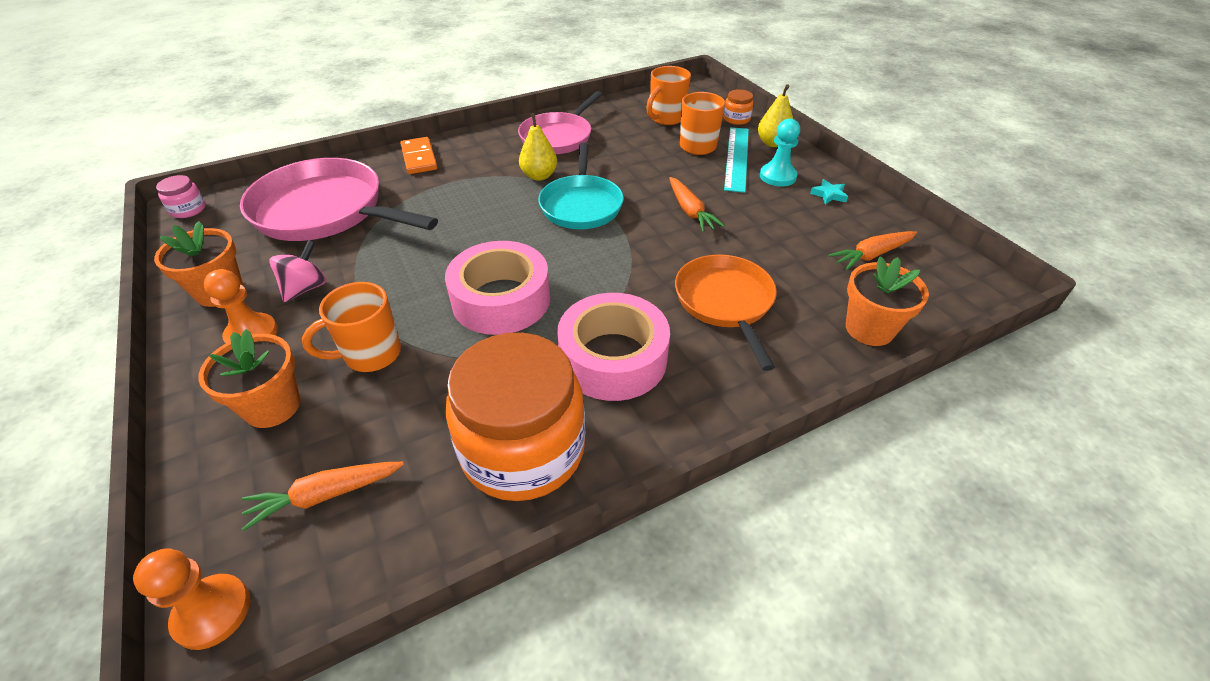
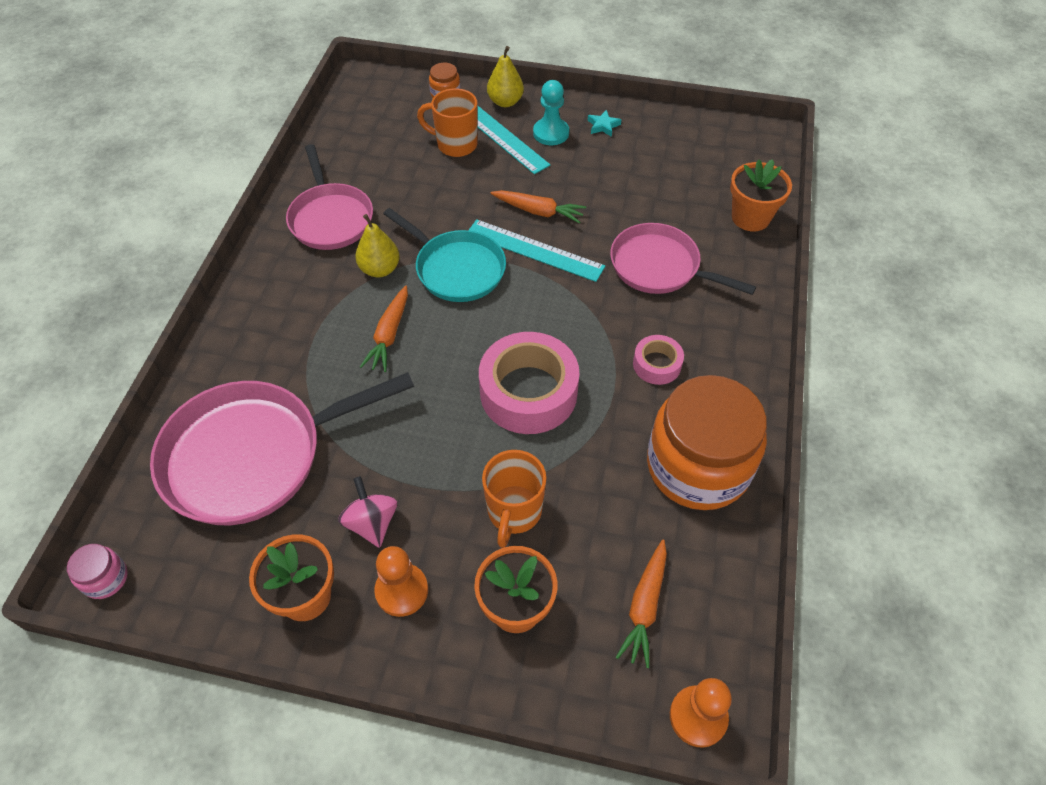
camera: 50 degrees left, 10 degrees up
orange domino [400,137,437,174] -> none
pink tape [557,293,670,401] -> pink tape [633,335,684,385], size x0.51
orange mug [646,66,691,125] -> none
orange pan [675,254,777,371] -> pink pan [610,223,756,295]
orange carrot [828,231,917,270] -> orange carrot moved to [360,285,408,372]
none -> turquoise ruler [468,219,605,282]

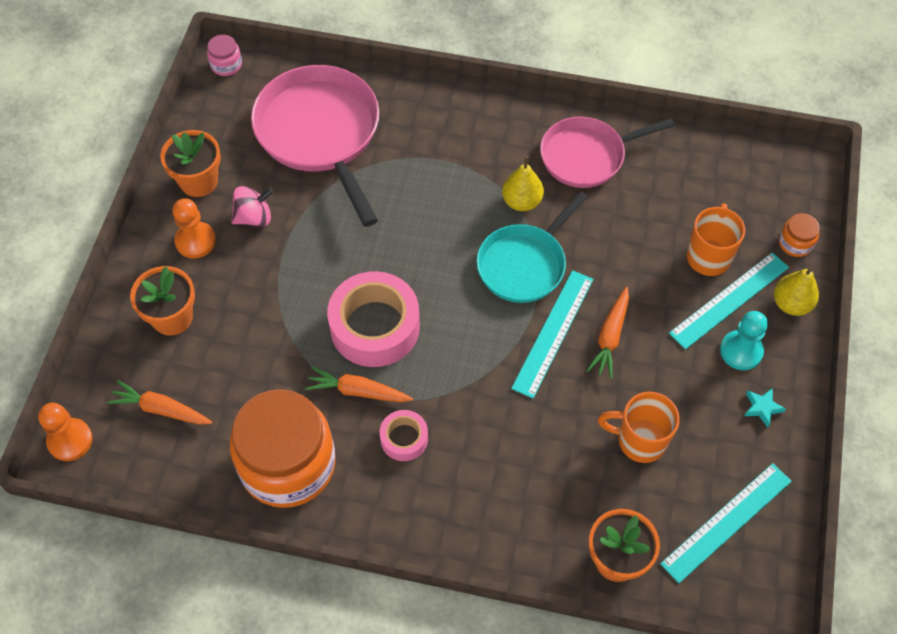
camera: 90 degrees right, 5 degrees up
orange carrot [360,285,408,372] -> orange carrot moved to [305,366,413,402]
orange mug [482,450,547,548] -> orange mug moved to [598,392,680,463]
pink pan [610,223,756,295] -> none
none -> turquoise ruler [660,463,792,583]

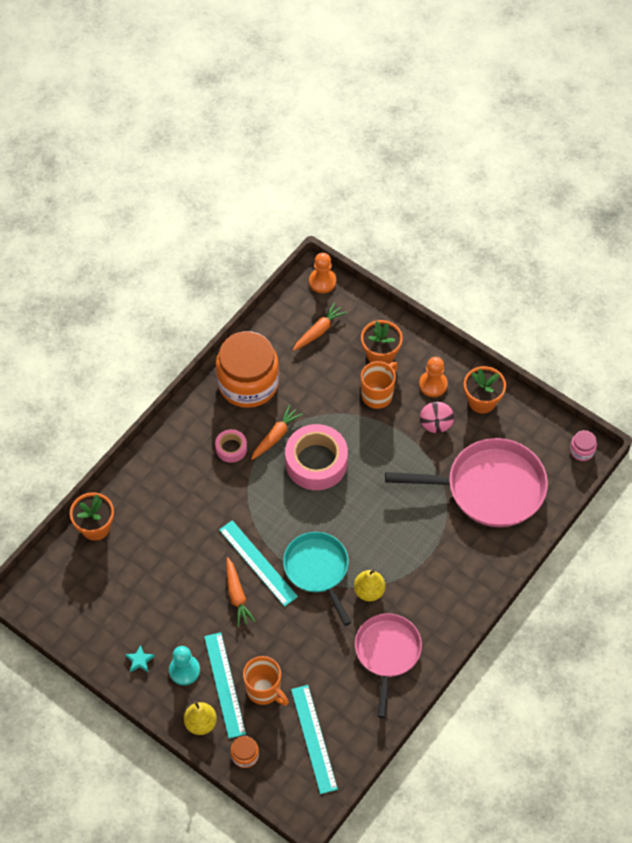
camera: 115 degrees right, 0 degrees up
orange carrot [587,287,629,379] -> orange carrot turned 150 degrees counterclockwise [226,557,256,627]
orange mug [598,392,680,463] -> orange mug moved to [361,361,398,409]
turquoise ruler [660,463,792,583] -> turquoise ruler moved to [291,685,338,794]

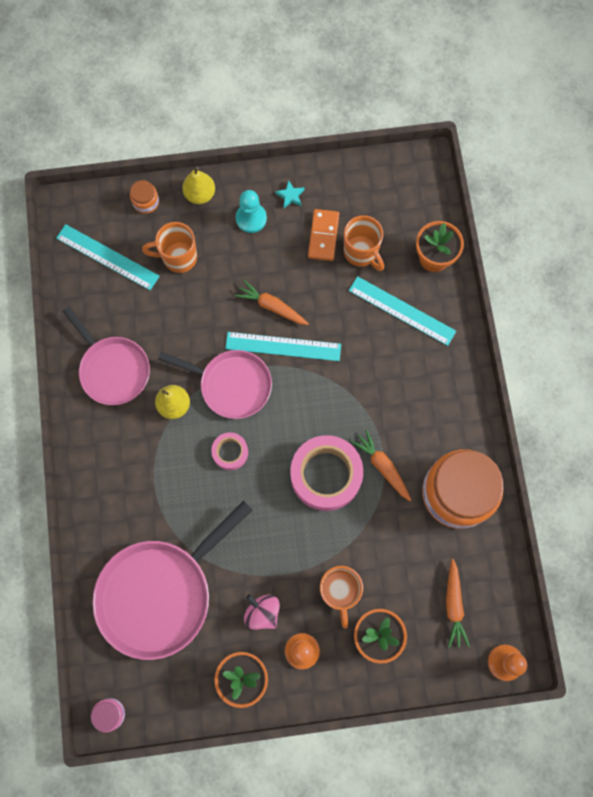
camera: 135 degrees right, 15 degrees up
turquoise ruler [204,632,246,739] -> turquoise ruler moved to [349,276,456,346]
pink tape [215,429,247,463] -> pink tape moved to [211,432,248,470]
orange carrot [251,405,303,460] -> orange carrot turned 150 degrees clockwise [351,430,411,501]
turquoise pan [283,532,352,626] -> pink pan [158,350,272,419]
none -> orange domino [308,209,339,261]
none -> orange mug [344,215,384,271]

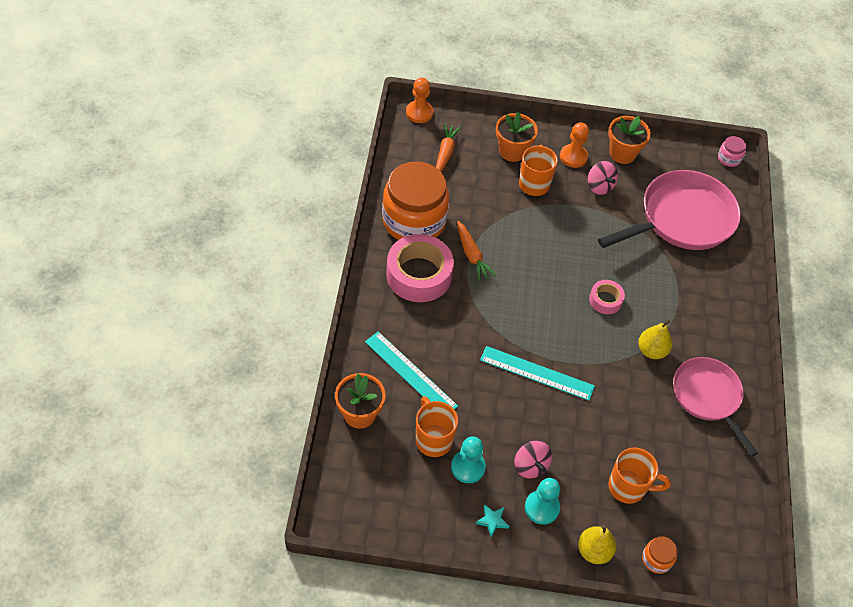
camera: 170 degrees left, 20 degrees down
turquoise ruler [56,224,160,290] -> none
pink pan [158,350,272,419] -> none
orange carrot [235,280,309,325] -> none
pink tape [290,435,363,511] -> pink tape moved to [386,234,454,302]
orange domino [308,209,339,261] -> turquoise pawn [451,436,486,483]
none -> pink spinning top [514,441,552,478]

